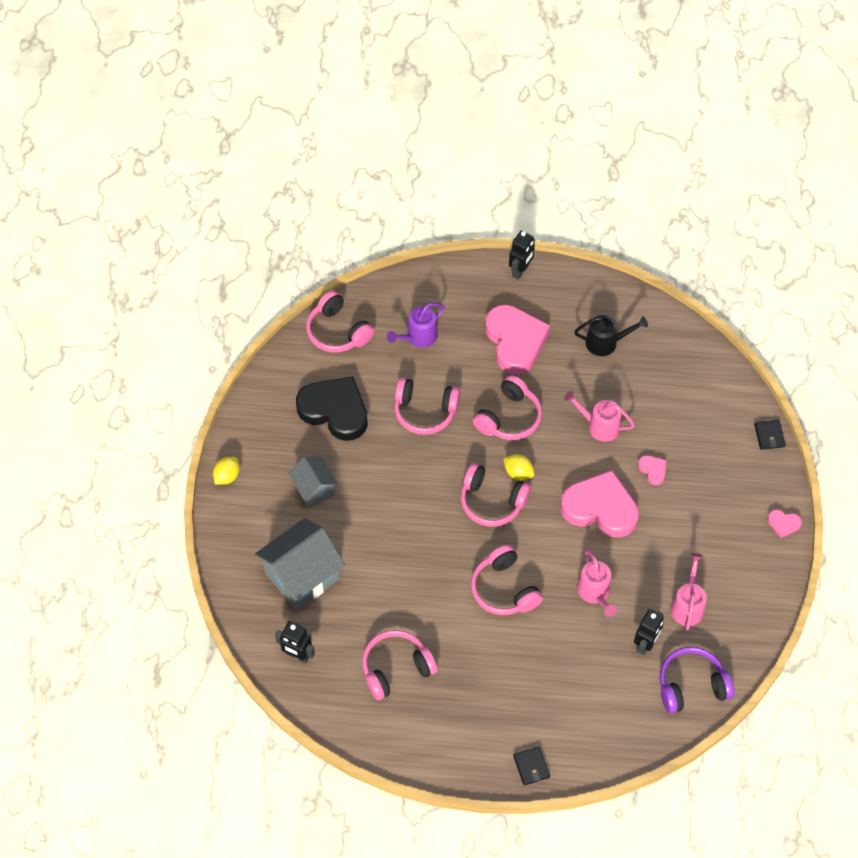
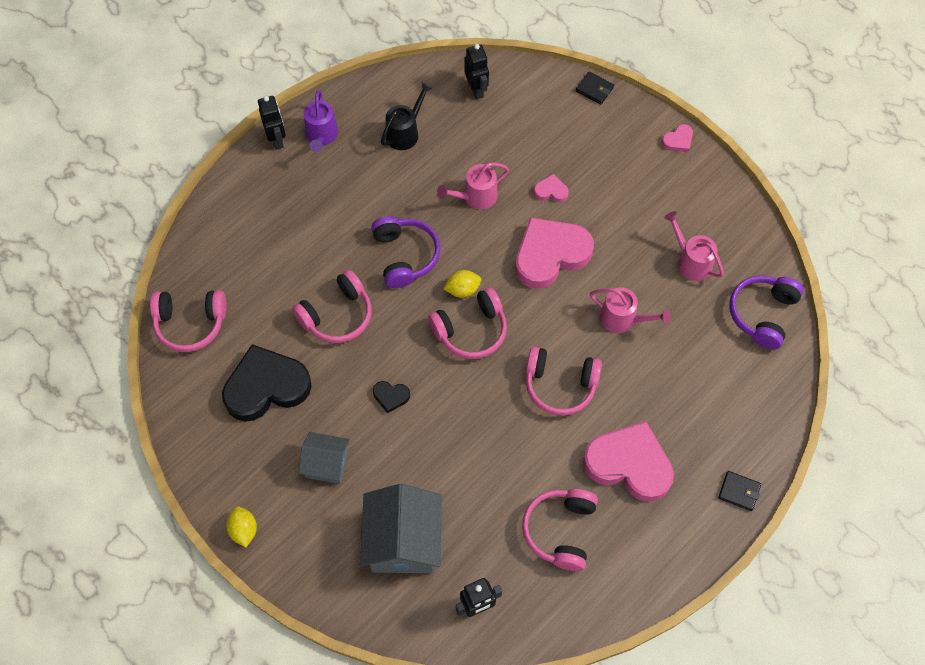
camera: 50 degrees left, 5 degrees up
purple watering can [387,303,444,348] -> purple watering can moved to [304,90,338,152]
pink headphones [473,375,542,440] -> purple headphones [371,216,440,288]
pink heart [485,305,550,374] -> pink heart moved to [583,421,674,502]
black robot [634,609,664,655] -> black robot moved to [464,44,489,99]
none -> black heart [373,381,410,413]

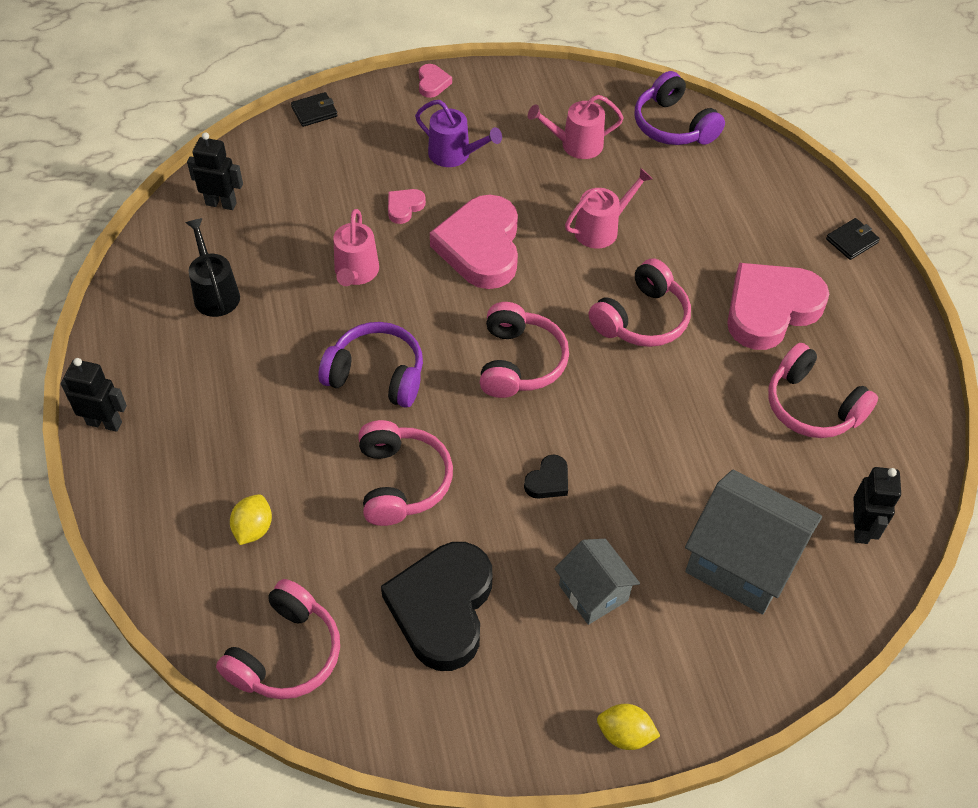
camera: 60 degrees left, 10 degrees down
grey house [299,432,350,484] -> grey house turned 75 degrees counterclockwise [554,539,640,625]
purple watering can [304,90,338,152] -> purple watering can moved to [415,100,502,167]
yellow lemon [444,270,481,298] -> yellow lemon moved to [230,494,272,545]

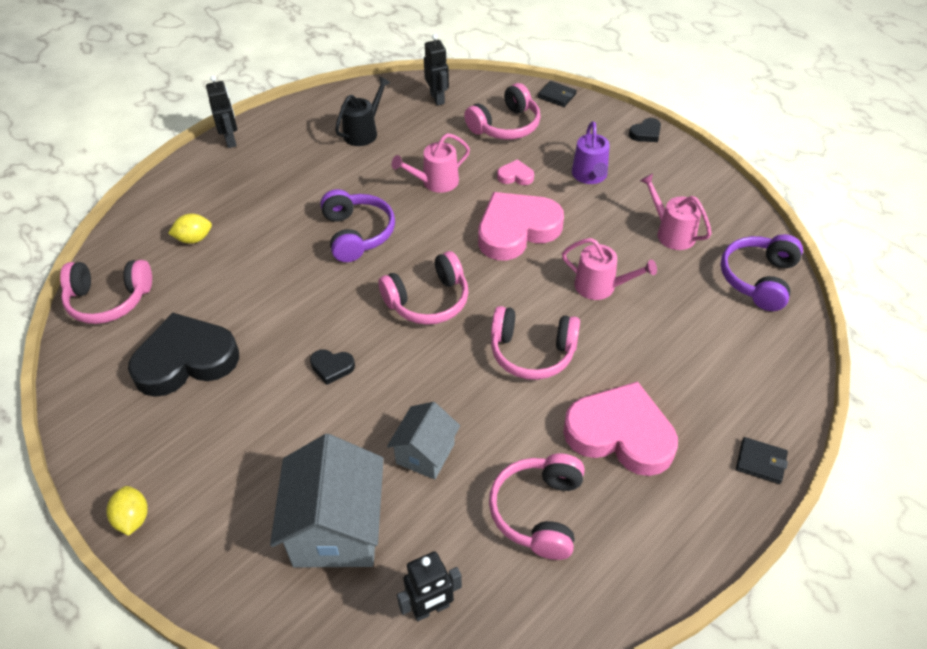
camera: 60 degrees right, 5 degrees down
pink headphones [358,420,453,526] -> pink headphones moved to [464,83,541,140]
pink heart [419,64,452,98] -> black heart [629,118,661,142]
grey house [554,539,640,625] -> grey house moved to [387,402,460,480]

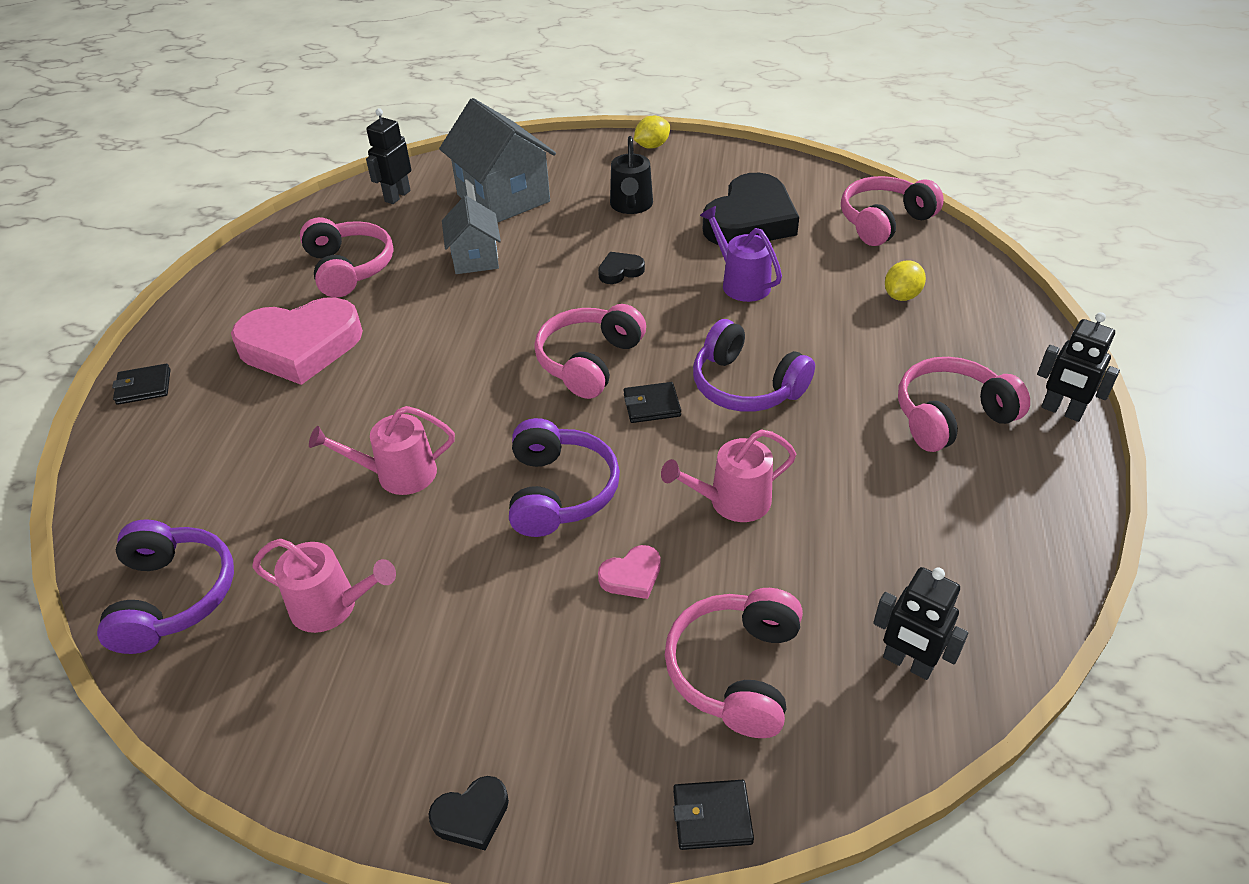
camera: 145 degrees right, 5 degrees down
yellow lemon [106,486,148,536] -> yellow lemon turned 75 degrees counterclockwise [634,116,670,149]
black watering can [335,76,391,146] -> black watering can moved to [610,136,653,214]
pink watering can [392,133,470,193] -> pink watering can turned 135 degrees counterclockwise [661,429,796,522]
pink heart [478,192,564,261] -> purple headphones [509,418,620,537]
pink headphones [491,306,580,380] -> pink headphones moved to [898,357,1030,452]
purple watering can [572,121,610,184] -> purple watering can moved to [700,206,782,302]
black heart [629,118,661,142] -> black heart turned 135 degrees counterclockwise [428,776,509,850]
none -> black wallet [624,382,681,423]

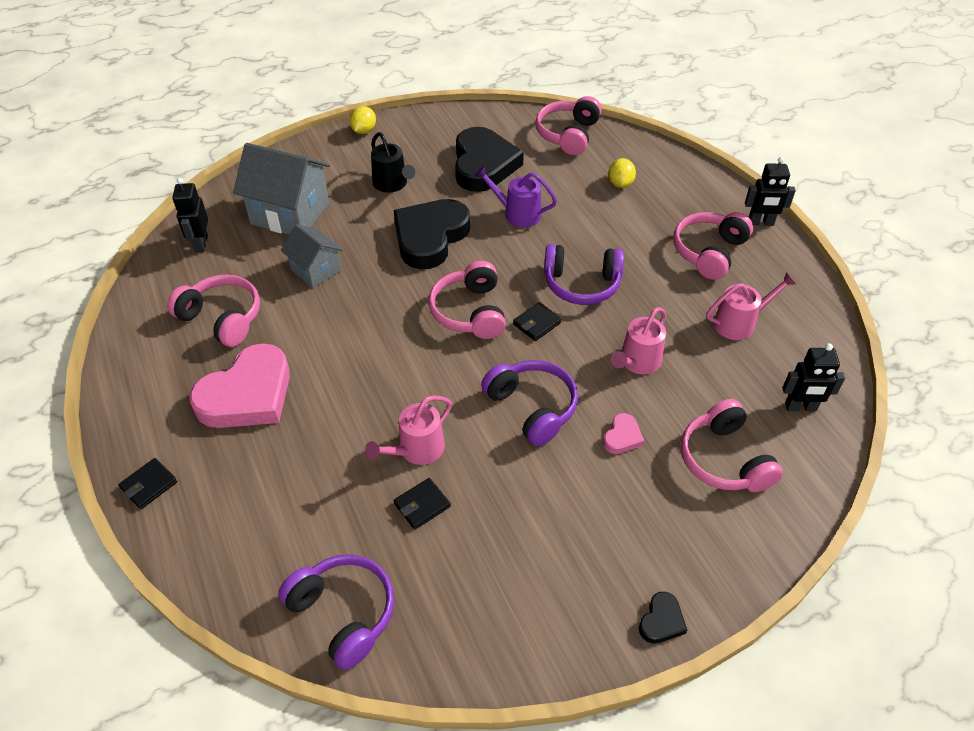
camera: 35 degrees left, 5 degrees up
pink watering can [252,539,396,633] -> pink watering can moved to [706,272,796,340]
black heart [598,252,645,284] -> black heart [393,199,470,269], size x2.35
black wallet [673,780,754,850] -> black wallet moved to [394,478,451,530]

